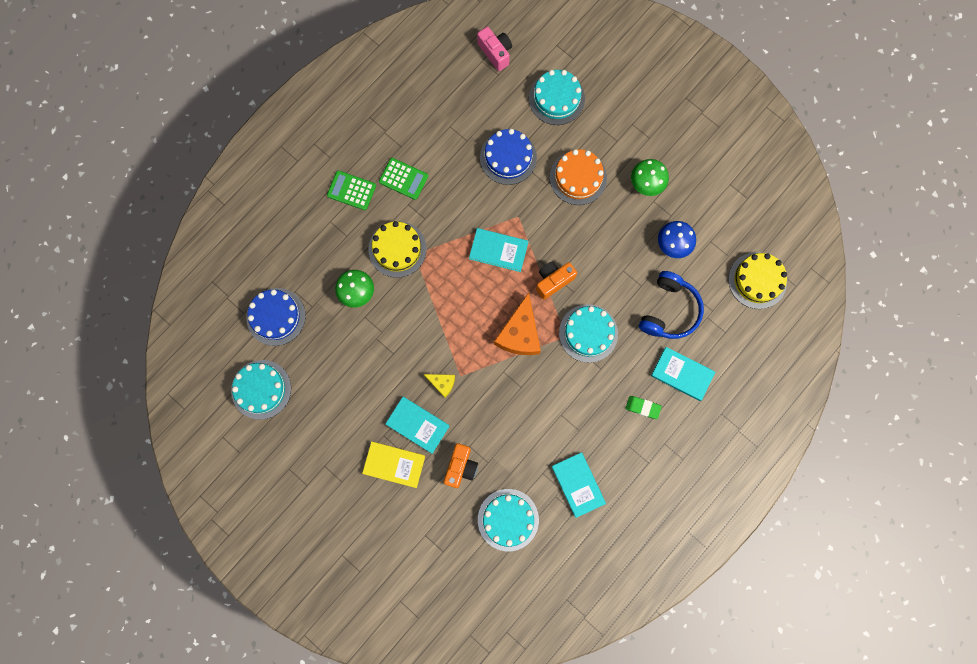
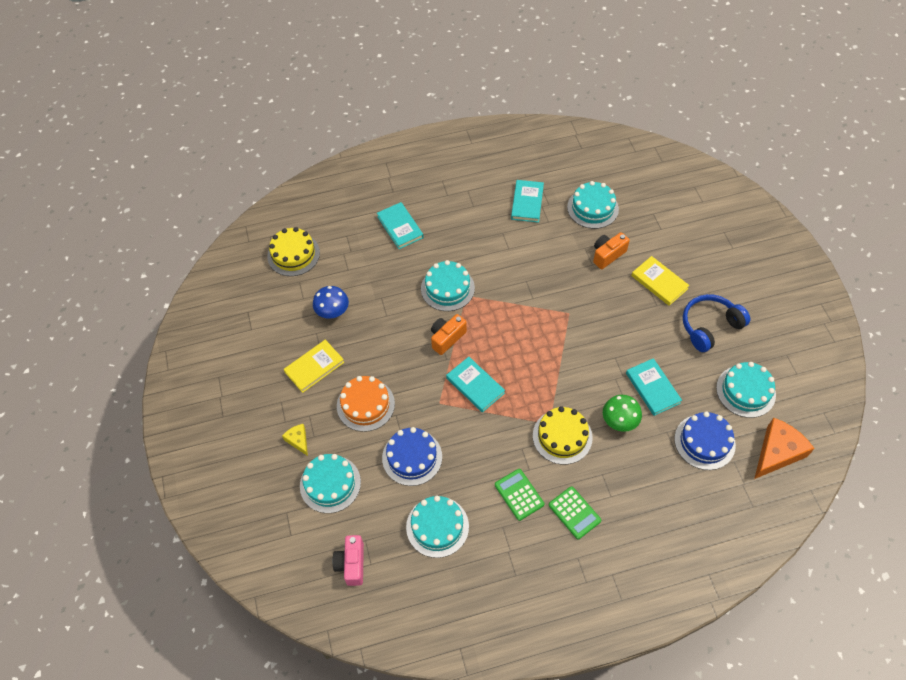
camera: 145 degrees left, 20 degrees down
turquoise book [385,397,450,454] -> turquoise book moved to [626,358,682,416]
yellow cheese [424,374,455,398] -> yellow cheese moved to [282,424,308,456]
orange cheese [494,293,541,355] -> orange cheese moved to [754,418,815,479]
orange camera [536,262,577,300] -> orange camera turned 135 degrees clockwise [431,314,467,355]
green eraser [625,396,662,419] -> none
green mushroom [631,159,669,196] -> yellow book [284,340,344,393]
blue headphones [639,271,704,339] -> blue headphones moved to [683,294,750,352]
none -> turquoise cake [406,496,469,558]

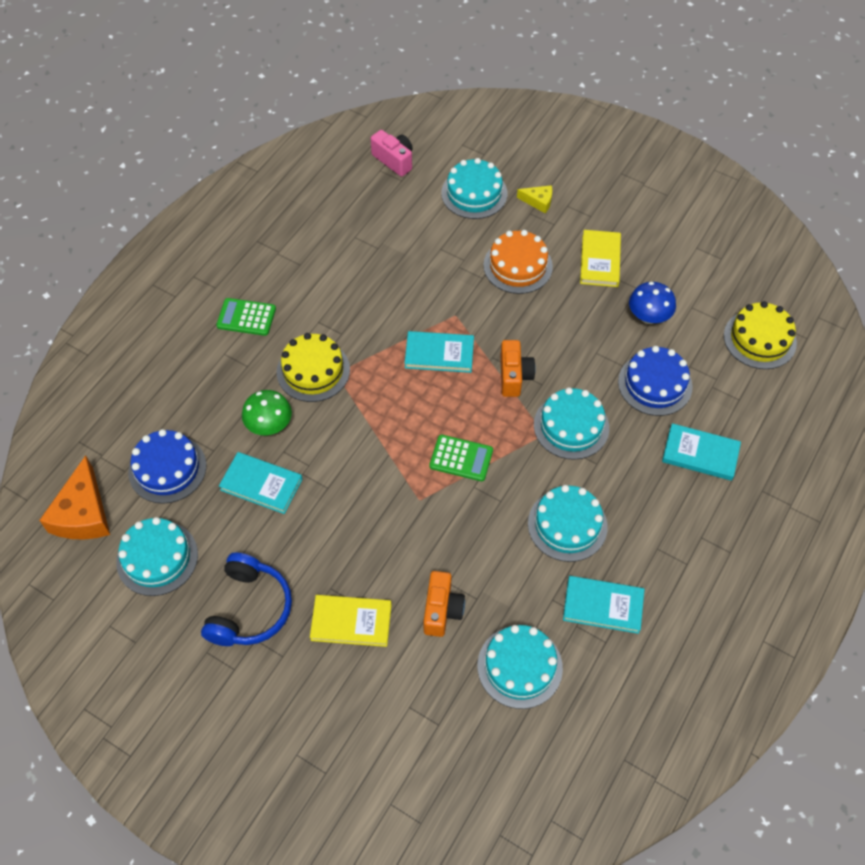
camera: 135 degrees right, 0 degrees up
blue cake [382,427,442,486] -> blue cake moved to [618,346,693,416]
turquoise cake [406,496,469,558] -> turquoise cake moved to [528,485,608,562]
green calculator [495,469,544,521] -> green calculator moved to [429,435,493,481]
turquoise book [511,180,544,223] -> turquoise book turned 45 degrees counterclockwise [563,576,645,634]

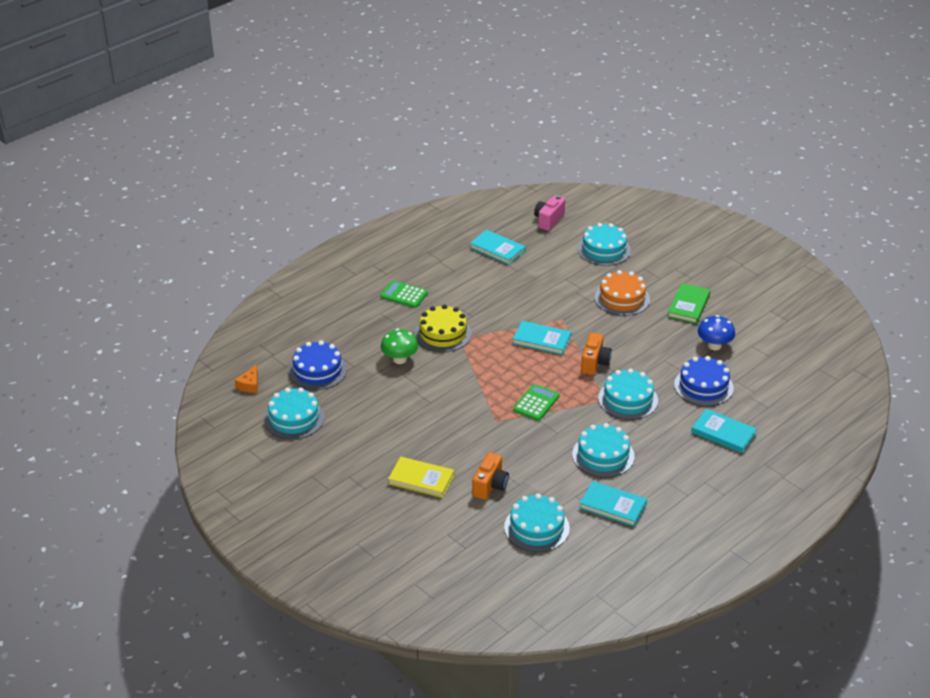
camera: 15 degrees right, 20 degrees down
orange cheese [39,455,110,540] -> orange cheese [235,365,258,393], size x0.51
blue headphones [201,553,292,646] -> none
turquoise book [219,452,302,514] -> turquoise book moved to [470,230,526,265]
pink camera [371,130,413,177] -> pink camera turned 120 degrees counterclockwise [534,195,565,231]
green calculator [429,435,493,481] -> green calculator turned 90 degrees counterclockwise [513,384,559,421]
yellow cheese [517,185,552,213] -> none
yellow book [580,230,621,287] -> green book [668,283,710,324]
yellow cake [724,301,797,369] -> none

